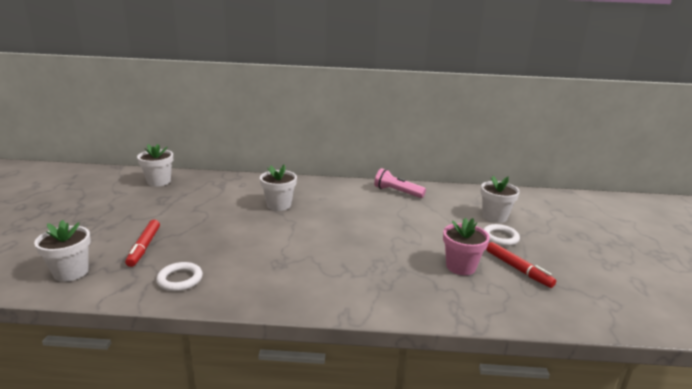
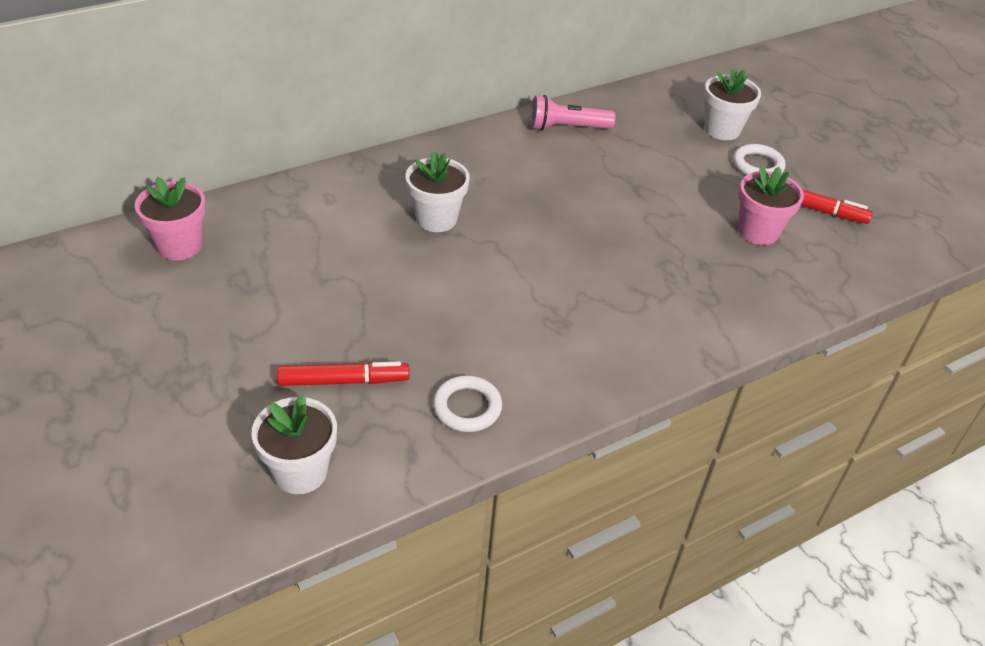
camera: 35 degrees left, 20 degrees up
red marker [125,220,160,267] -> red marker turned 60 degrees counterclockwise [277,362,410,386]
white flower pot [137,144,173,186] -> pink flower pot [135,177,206,260]

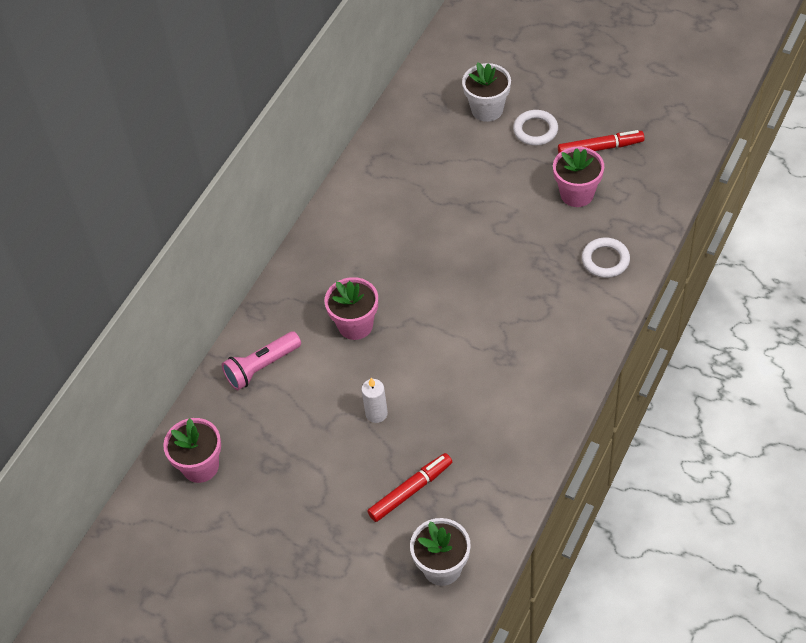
camera: 25 degrees left, 10 degrees up
white flower pot [406,151,470,232] -> pink flower pot [324,277,378,340]
white ring [433,376,502,432] -> white ring moved to [582,238,630,278]
pink flashlight [530,95,616,131] -> pink flashlight moved to [222,331,301,390]
none -> white candle [361,378,388,423]

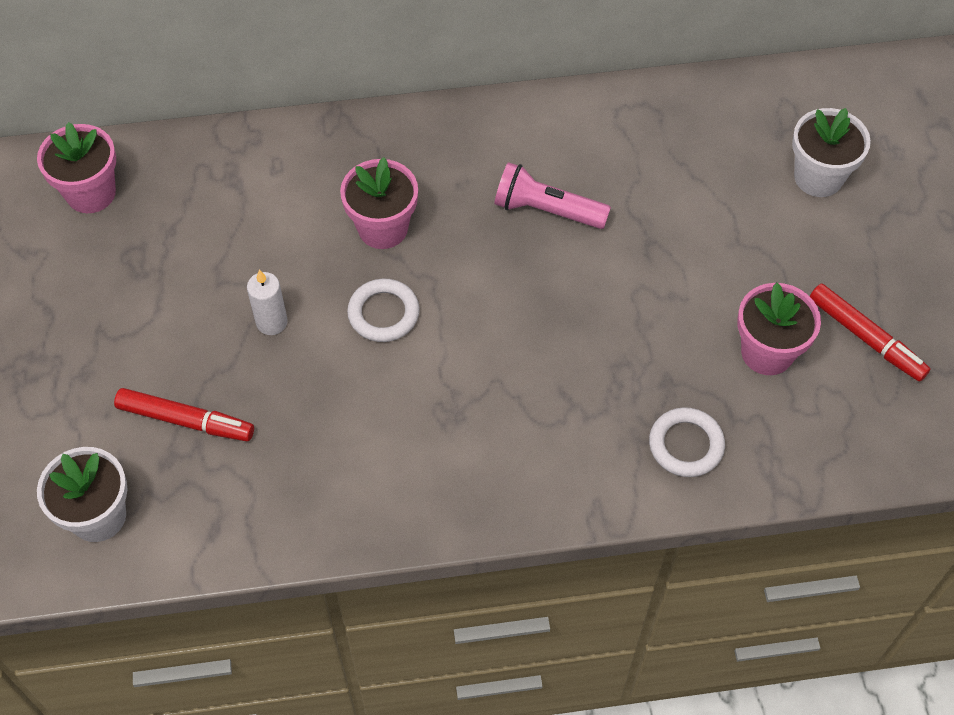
camera: 50 degrees right, 5 degrees up
pink flashlight [222,331,301,390] -> pink flashlight moved to [494,162,611,229]
white ring [513,110,558,146] -> white ring moved to [347,279,420,342]

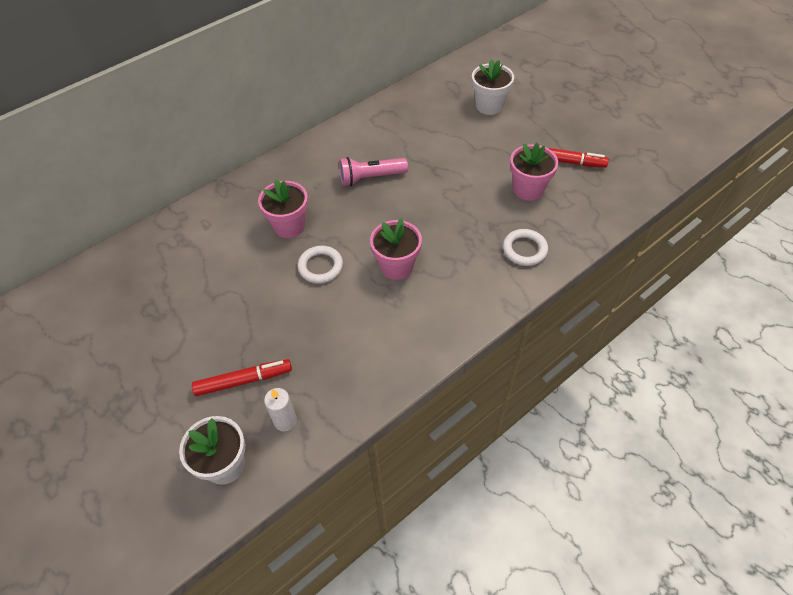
camera: 30 degrees left, 5 degrees down
pink flower pot [37,122,116,213] -> pink flower pot moved to [370,218,422,280]
white candle [247,270,288,335] -> white candle moved to [264,388,297,431]

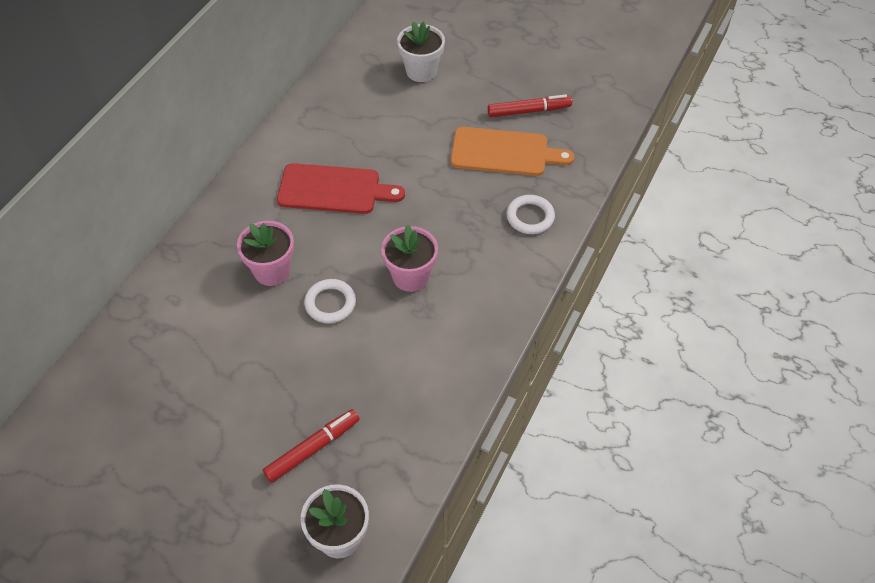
camera: 25 degrees left, 0 degrees up
white candle [264,388,297,431] -> none
pink flashlight [339,157,408,186] -> red cutting board [277,163,405,214]
pink flower pot [510,143,558,201] -> orange cutting board [451,127,575,176]

